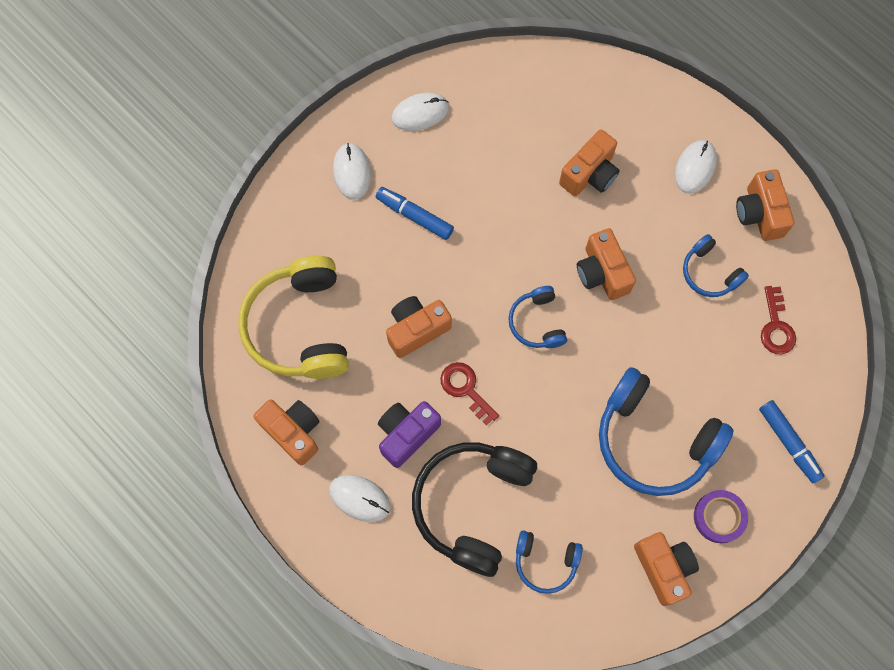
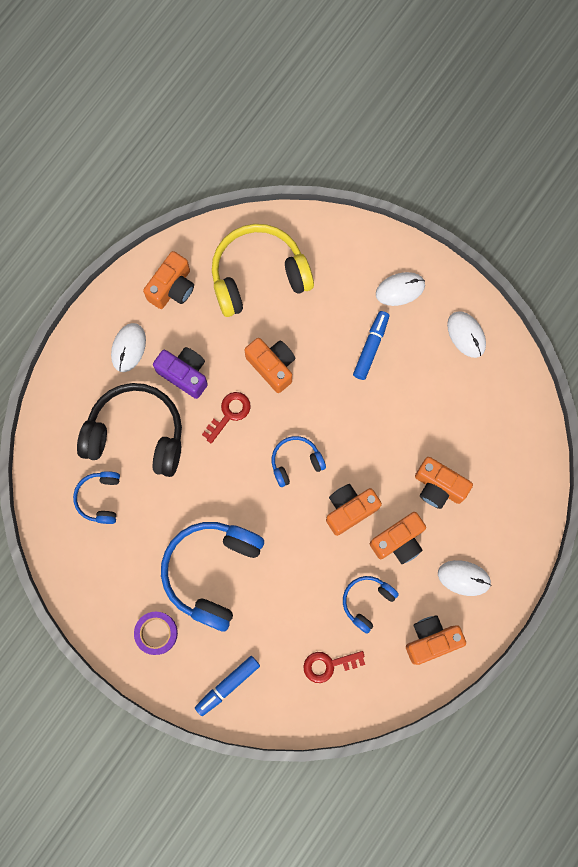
camera: 80 degrees right, 5 degrees up
orange camera [634,532,699,606] -> orange camera moved to [370,512,426,564]

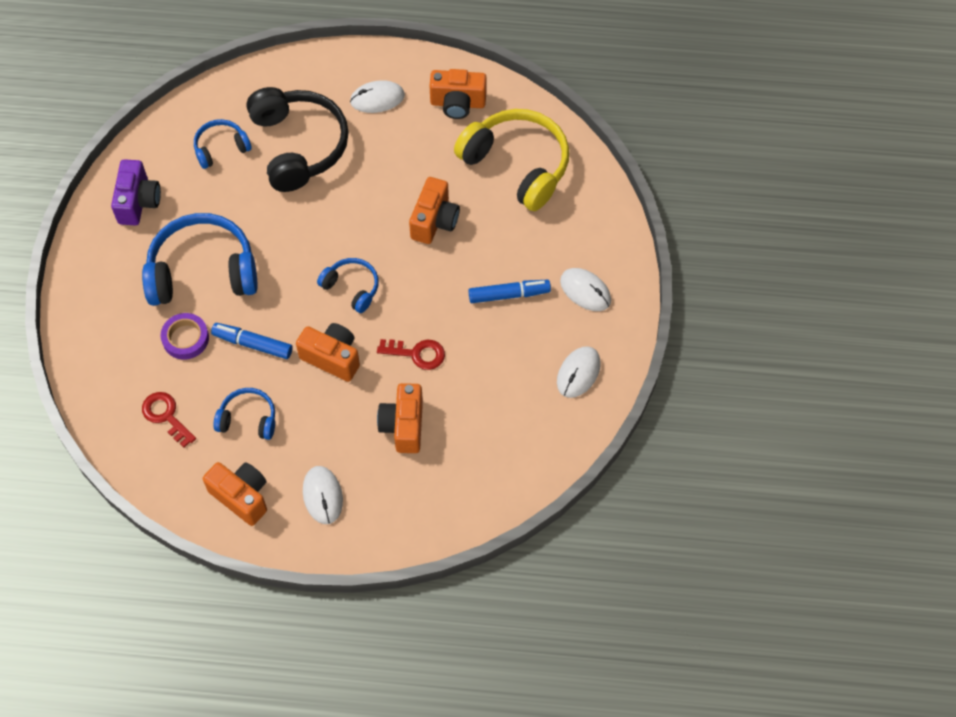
camera: 60 degrees right, 15 degrees down
purple tape [134,612,178,655] -> purple tape moved to [160,313,209,360]
purple camera [153,347,208,399] -> purple camera moved to [111,159,161,225]
blue marker [195,656,260,716] -> blue marker moved to [211,323,293,359]
red key [202,392,251,443] -> red key moved to [377,339,445,370]
orange camera [370,512,426,564] -> none

